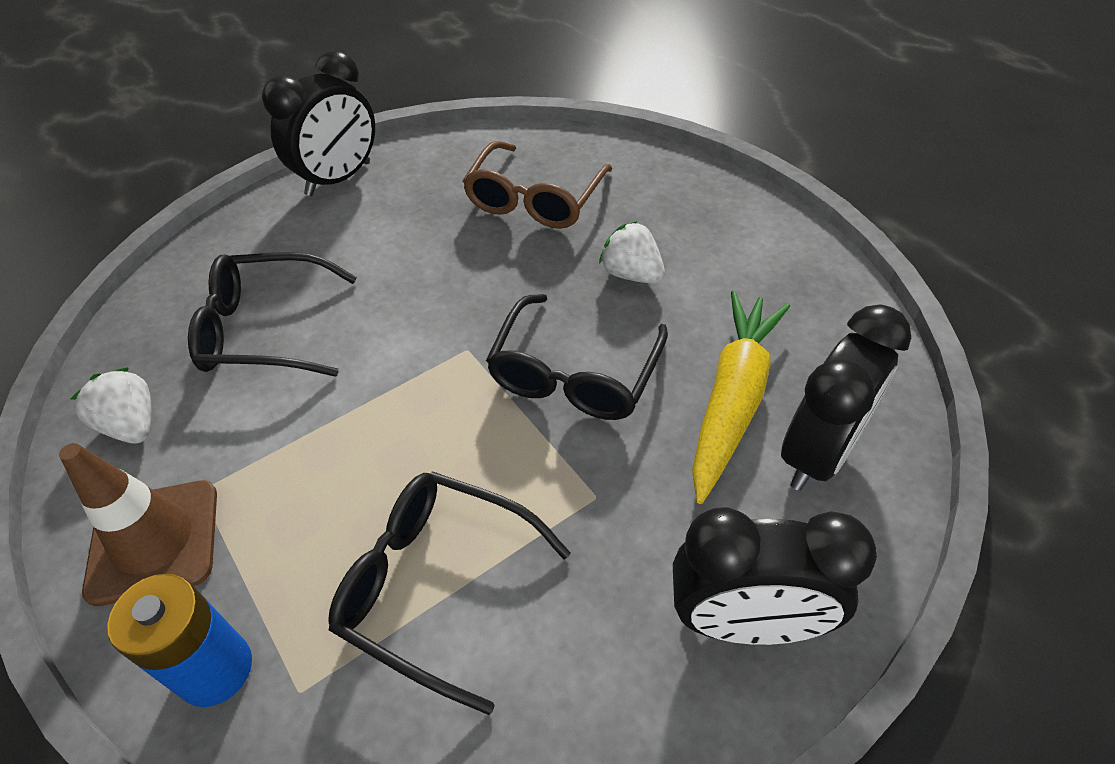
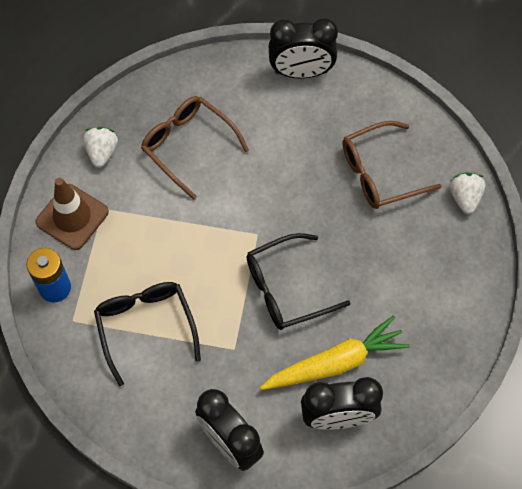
camera: 45 degrees right, 15 degrees up
black glasses [188,252,357,377] -> brown glasses [141,96,249,200]
white strawberry [599,221,665,284] -> white strawberry moved to [449,172,485,214]

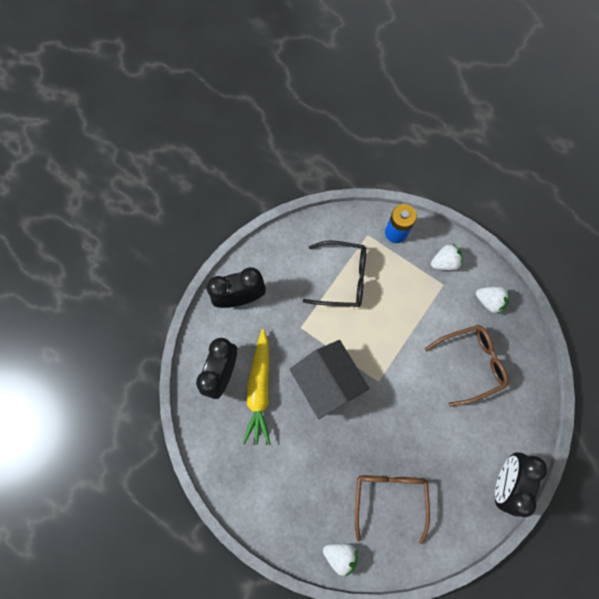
camera: 115 degrees right, 10 degrees up
brown traffic cone [35,178,109,250] -> white strawberry [431,244,463,270]
black glasses [246,233,351,330] -> black house [290,340,370,419]

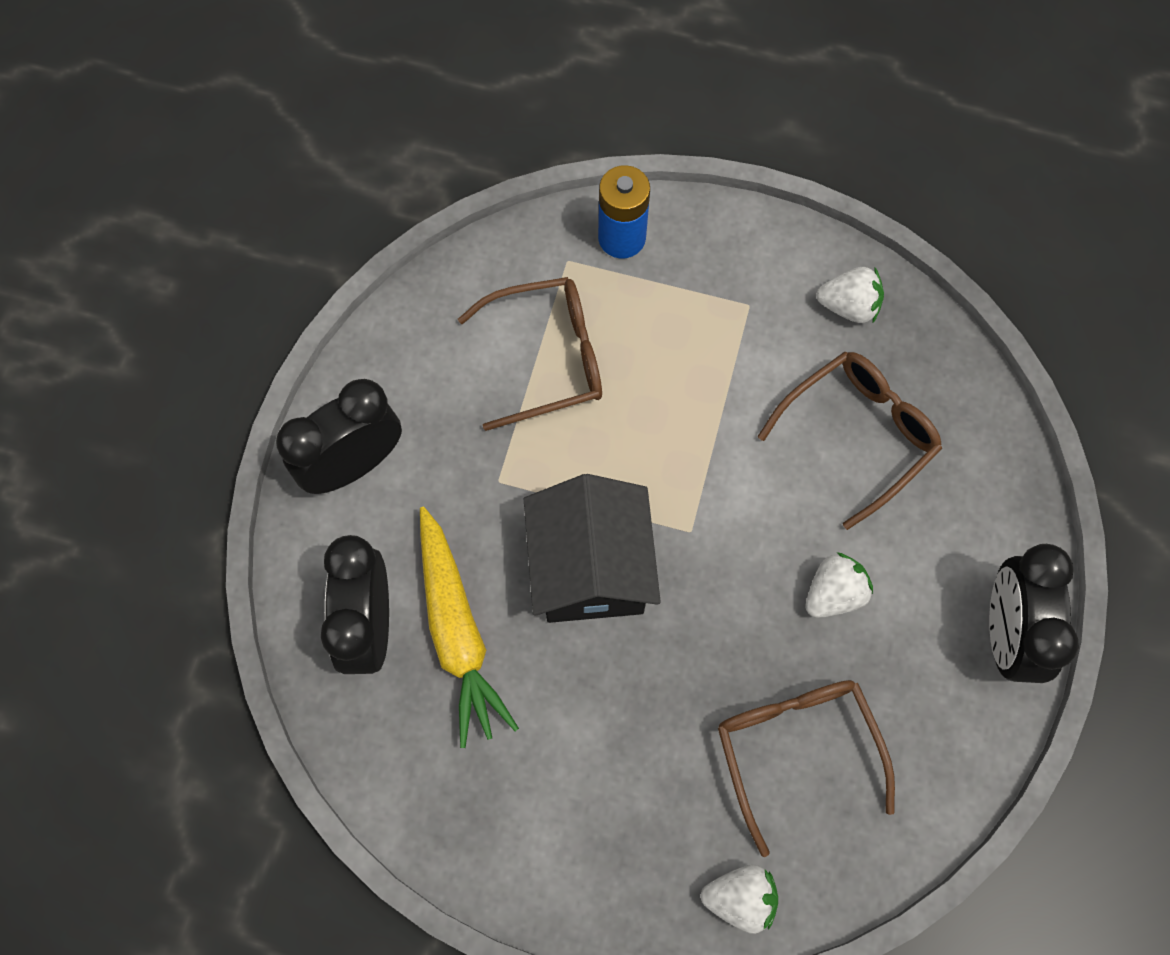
camera: 20 degrees left, 5 degrees down
black house [290,340,370,419] -> black house turned 45 degrees clockwise [524,474,661,623]
black glasses [303,241,366,307] -> brown glasses [458,277,602,431]
white strawberry [431,244,463,270] -> white strawberry moved to [805,552,873,618]

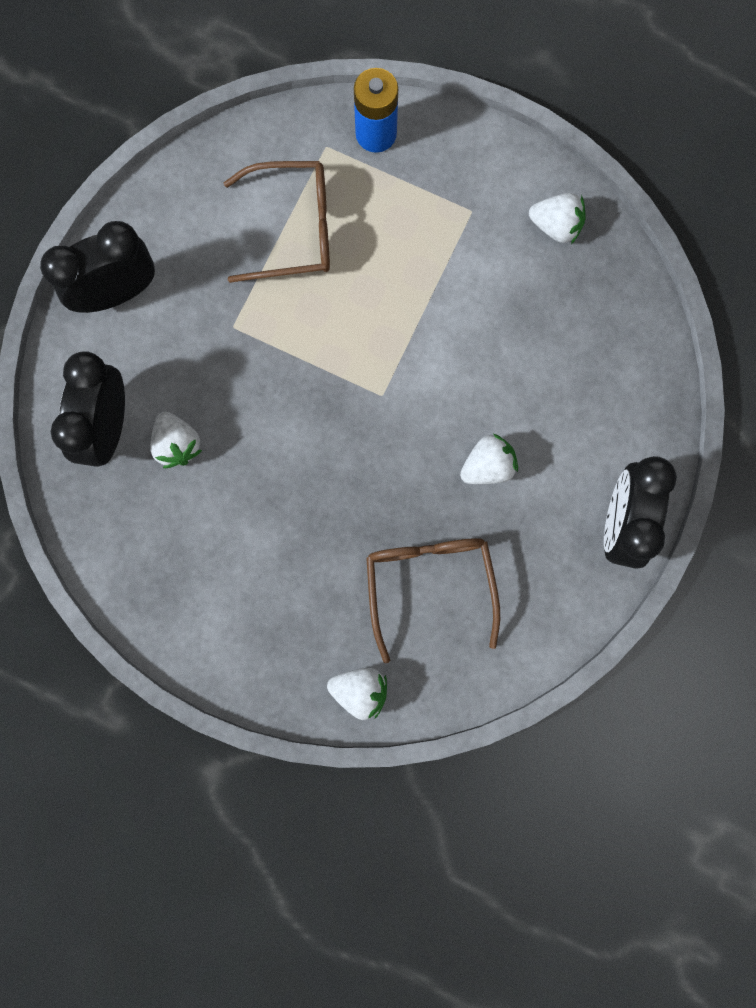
camera: 10 degrees right, 10 degrees up
yellow carrot [420,506,519,748] -> white strawberry [150,412,202,468]
black house [524,474,661,623] -> none
brown glasses [758,352,942,530] -> none

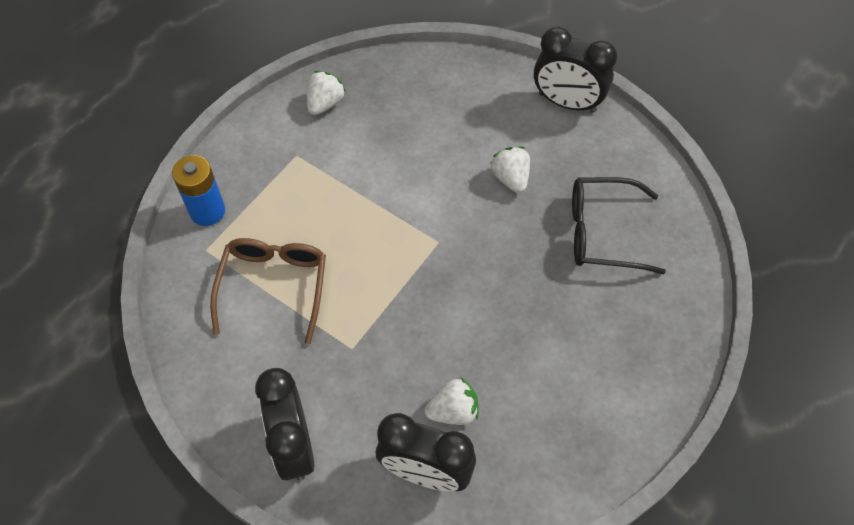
camera: 80 degrees left, 20 degrees down
white strawberry [327,668,387,720] -> none
brown glasses [366,538,500,664] -> black glasses [572,177,666,274]

